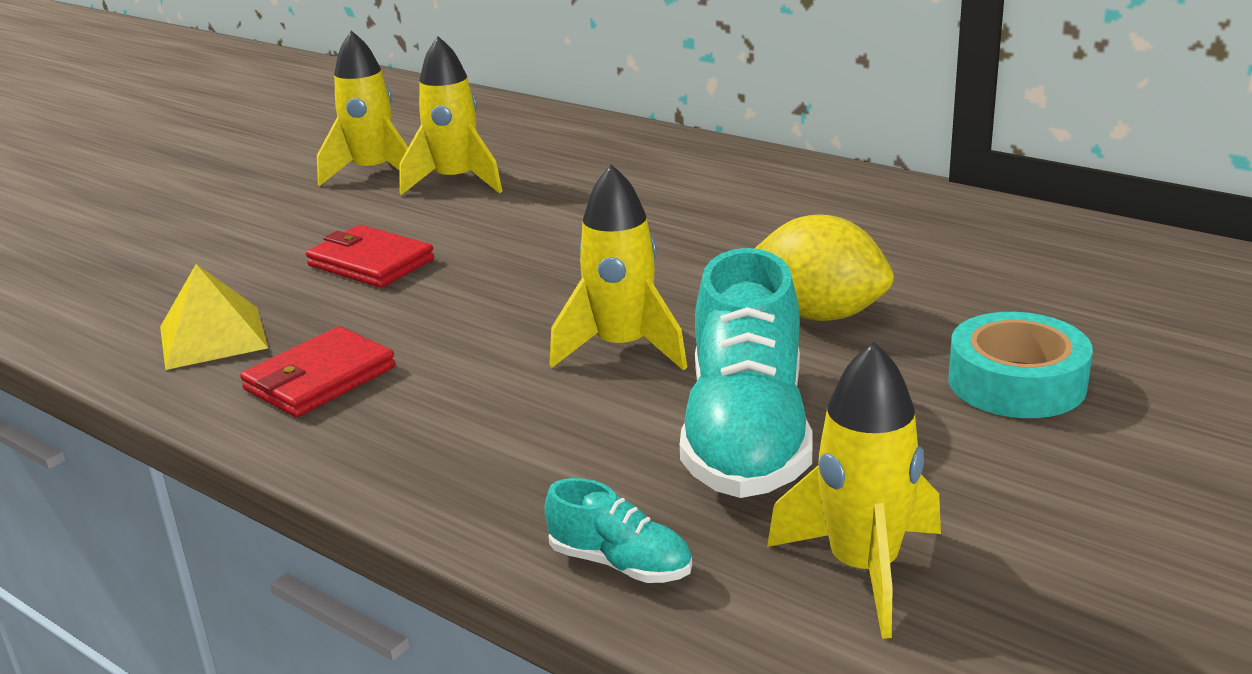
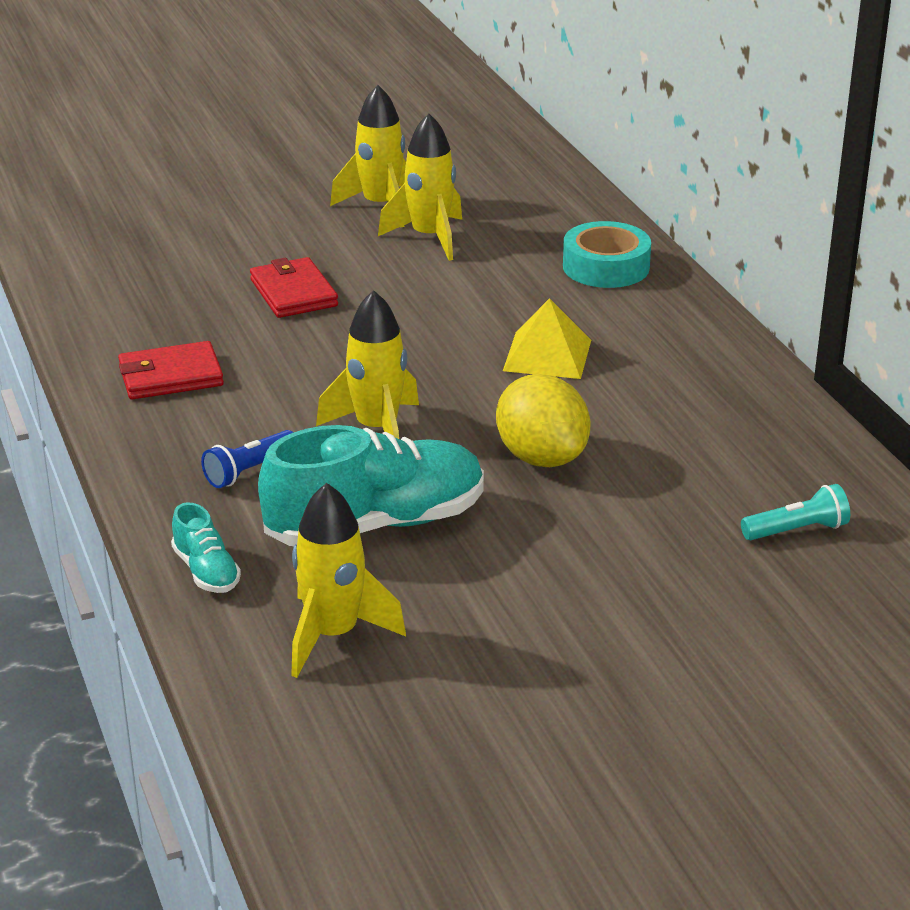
camera: 30 degrees right, 5 degrees up
yellow pyramid [160,264,268,370] -> yellow pyramid moved to [503,298,591,379]
turquoise shoe [680,248,813,498] -> turquoise shoe turned 150 degrees counterclockwise [258,425,484,546]
turquoise tape [948,312,1093,418] -> turquoise tape moved to [563,221,651,288]
none -> blue flashlight [201,430,294,488]
none -> turquoise flashlight [741,484,850,540]

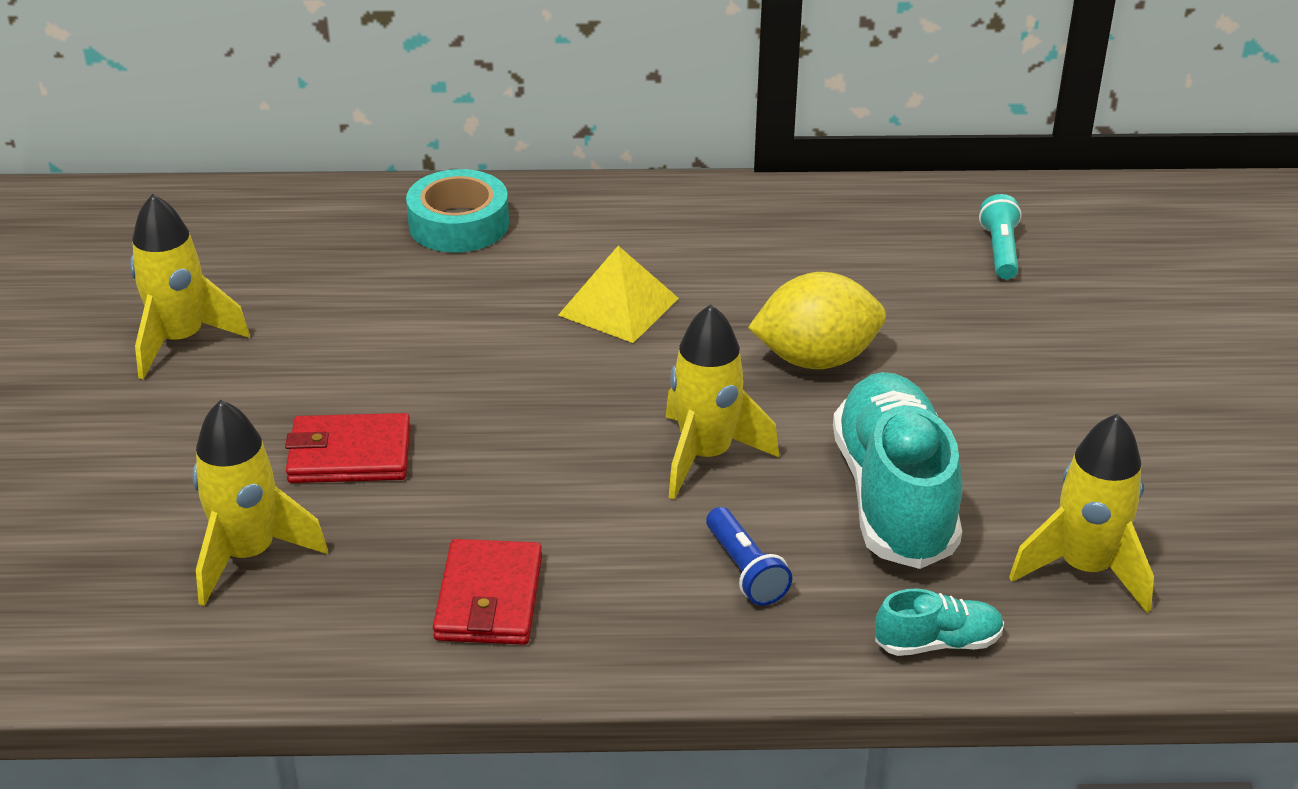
camera: 70 degrees left, 5 degrees up
yellow rocket [378,113,462,261] -> yellow rocket moved to [193,400,328,606]

